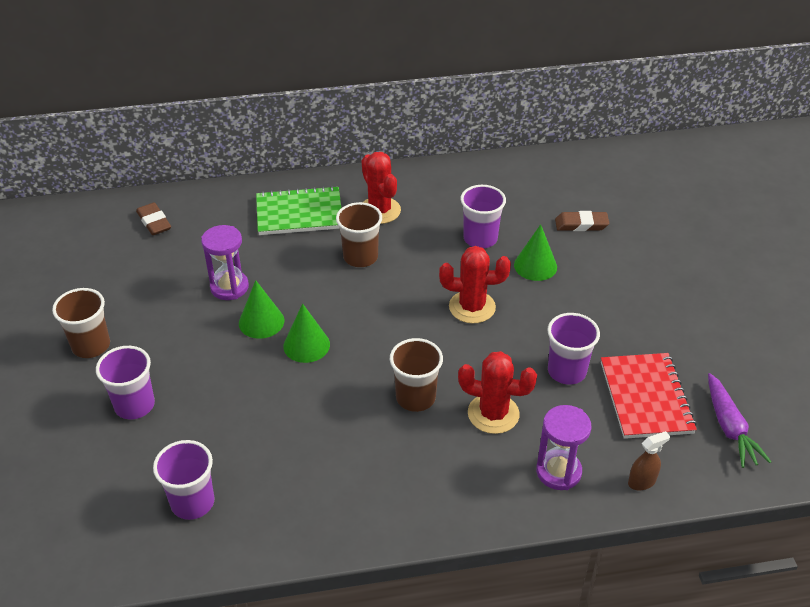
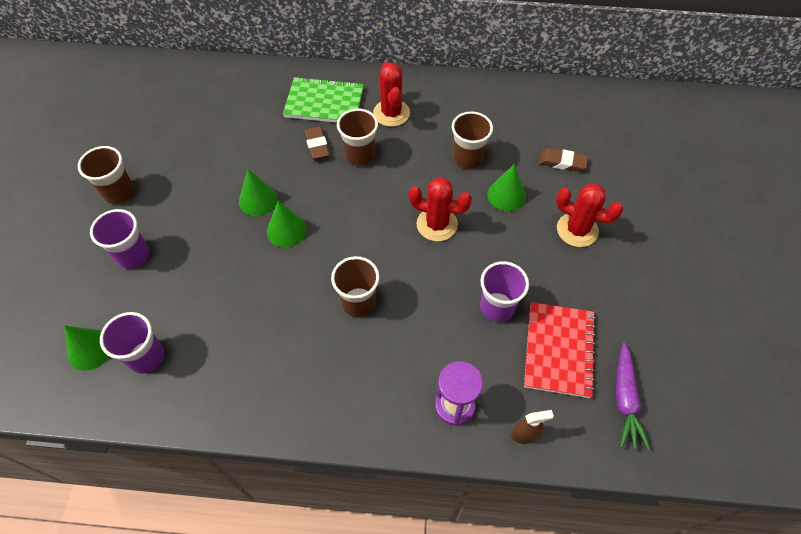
camera: 15 degrees right, 15 degrees up
brown eraser [136,202,171,235] -> brown eraser moved to [304,126,330,159]
purple hourglass [201,225,249,300] -> none
red cactus [458,351,537,434] -> red cactus moved to [556,183,624,247]
purple cup [460,185,506,248] -> brown cup [452,111,493,169]
none -> green cone [64,326,110,371]

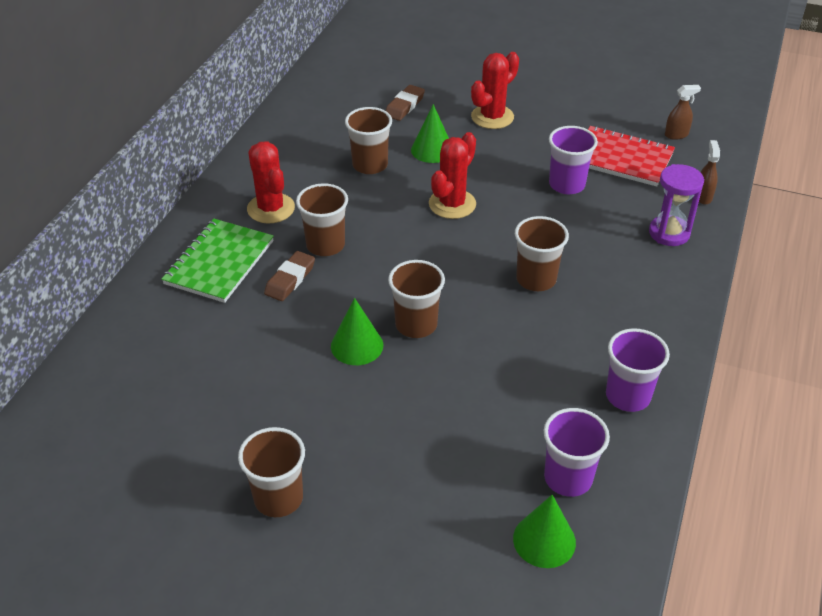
camera: 75 degrees left, 15 degrees down
purple cup [90,209,149,269] -> purple cup moved to [606,328,670,412]
green cone [267,201,307,248] -> brown cup [388,260,445,338]
brown eraser [304,126,330,159] -> brown eraser turned 60 degrees counterclockwise [264,251,315,301]
red cactus [373,62,410,127] -> red cactus turned 60 degrees clockwise [247,141,295,224]
purple carrot [616,343,650,450] -> brown spray bottle [665,85,701,140]

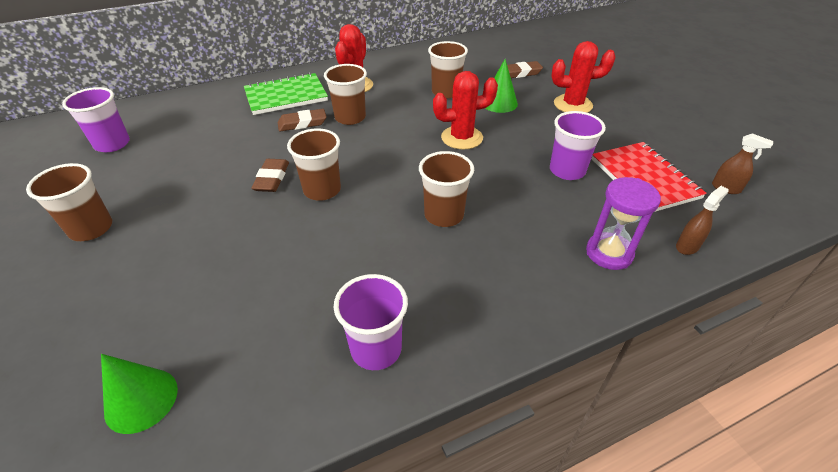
camera: 45 degrees right, 0 degrees up
green cone [331,298,383,365] -> brown eraser [251,159,289,192]
purple cup [543,408,610,497] -> purple cup moved to [62,87,130,152]

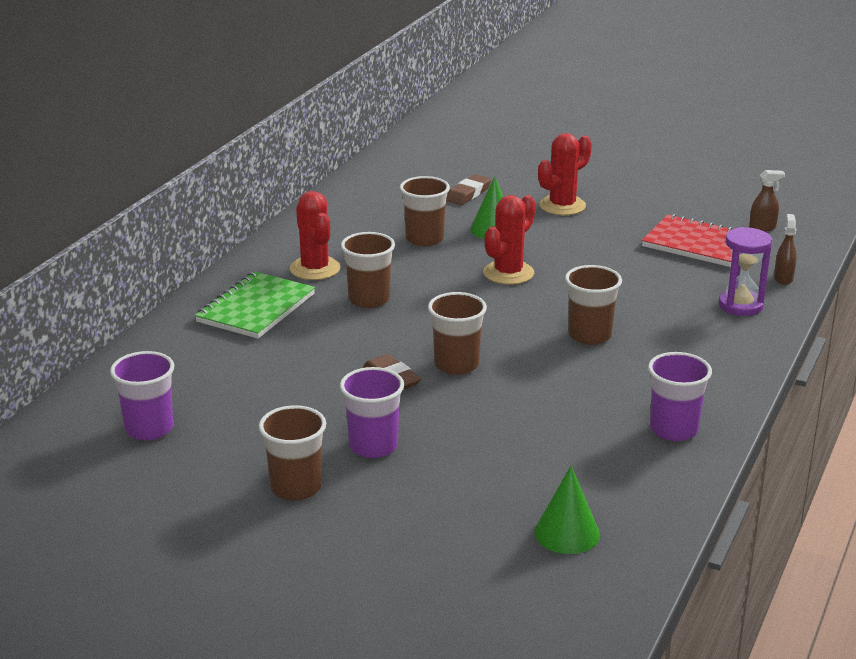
camera: 40 degrees left, 15 degrees down
brown eraser [278,109,327,131] -> none
purple cup [550,111,606,180] -> purple cup moved to [340,367,404,458]

